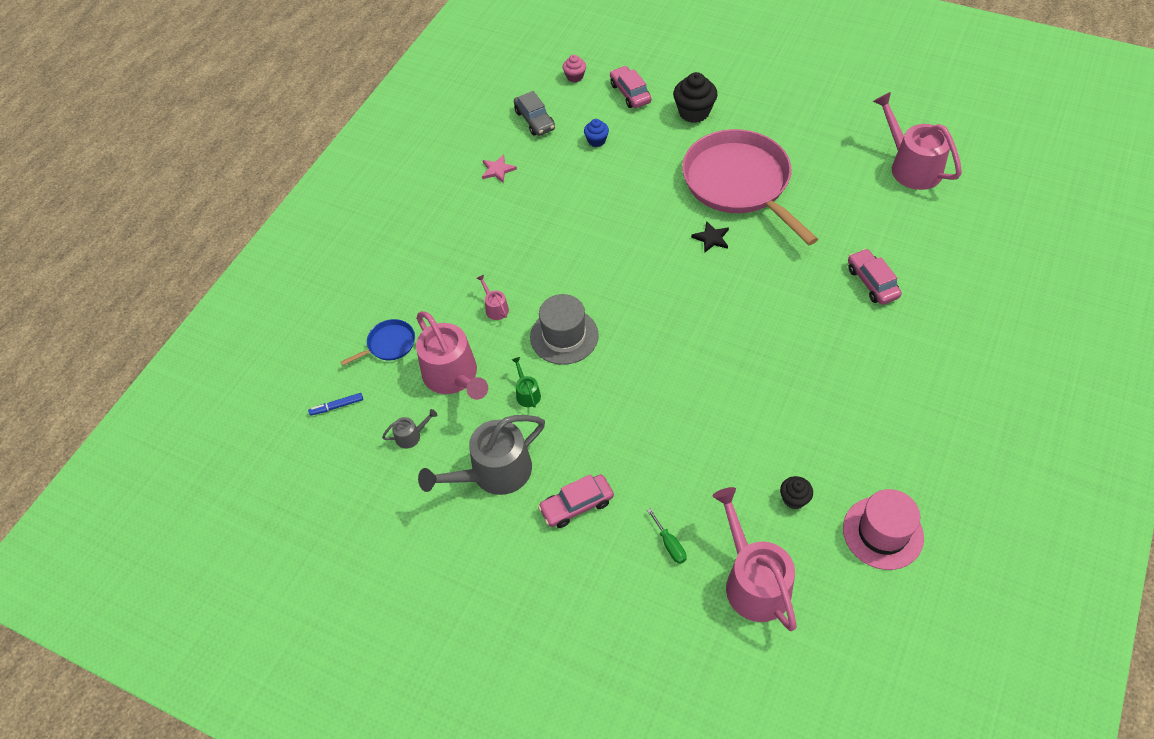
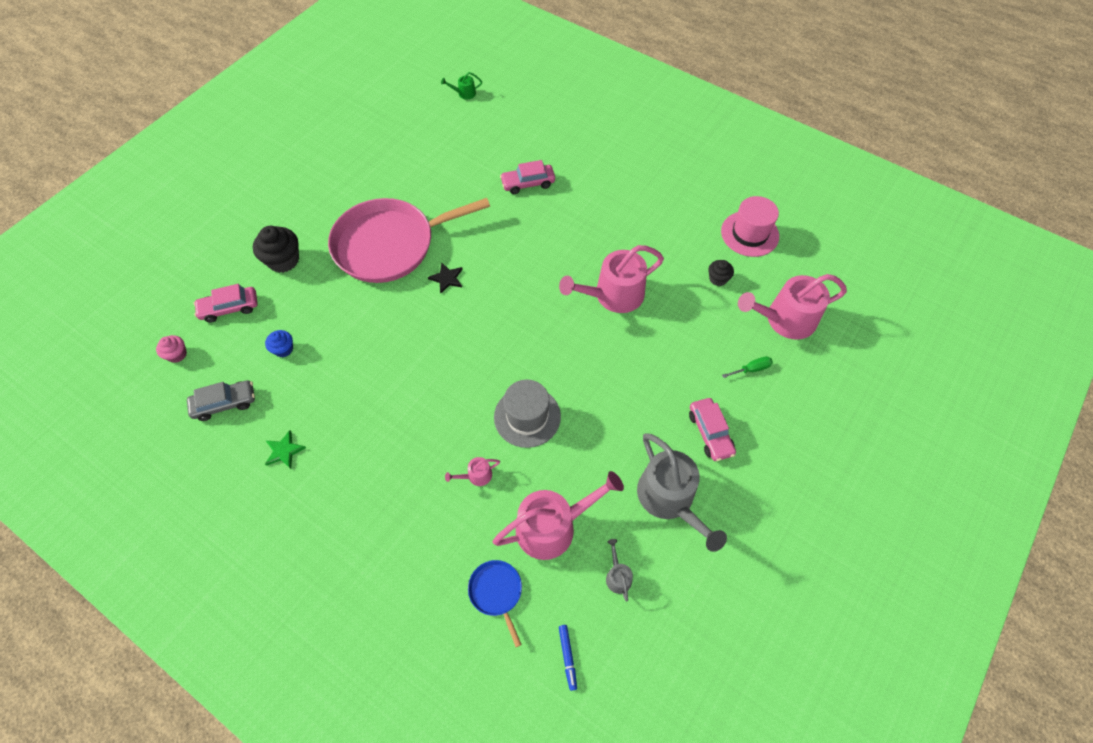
camera: 85 degrees left, 5 degrees up
pink star [482,154,517,183] -> green star [265,430,306,469]
green watering can [512,357,541,408] -> green watering can moved to [441,72,482,99]
pink watering can [873,92,962,190] -> pink watering can moved to [559,245,664,313]

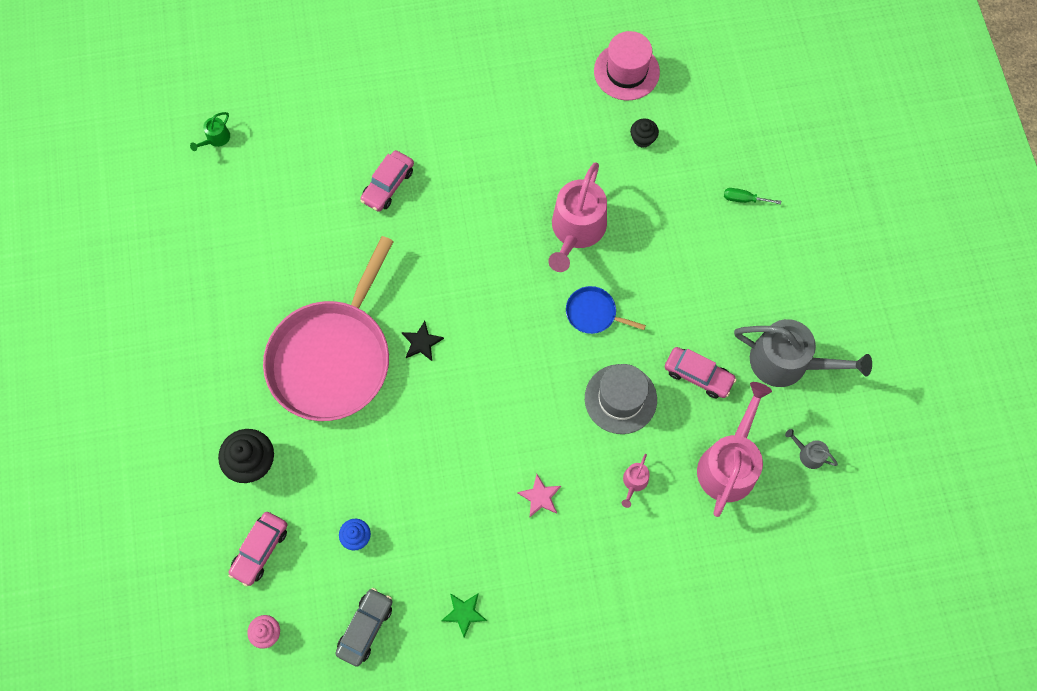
camera: 45 degrees left, 10 degrees up
blue pan [468,560,522,647] -> blue pan moved to [566,286,646,334]
blue marker [559,625,577,691] -> none
pink car [689,398,736,461] -> pink car moved to [665,347,737,398]
green screwdriver [722,356,773,378] -> green screwdriver turned 105 degrees counterclockwise [724,188,781,204]
pink watering can [738,274,847,340] -> none
none -> pink star [517,474,561,517]

